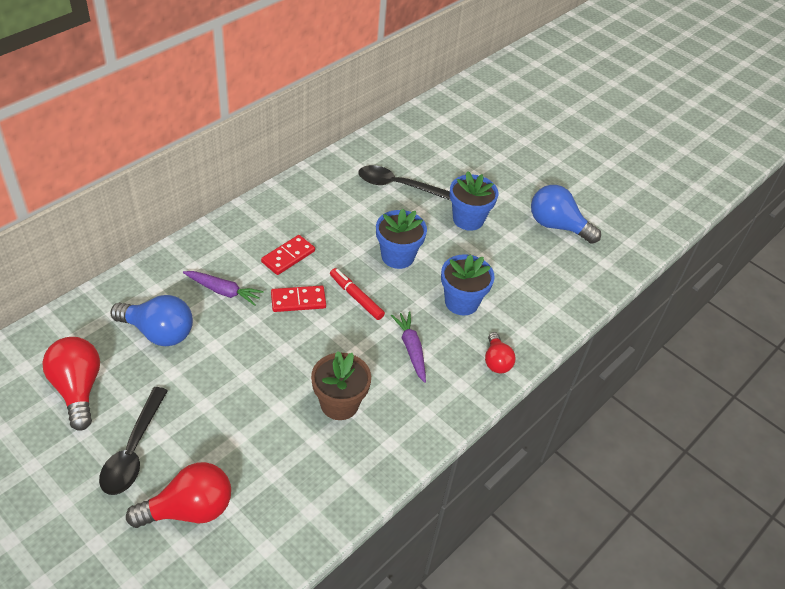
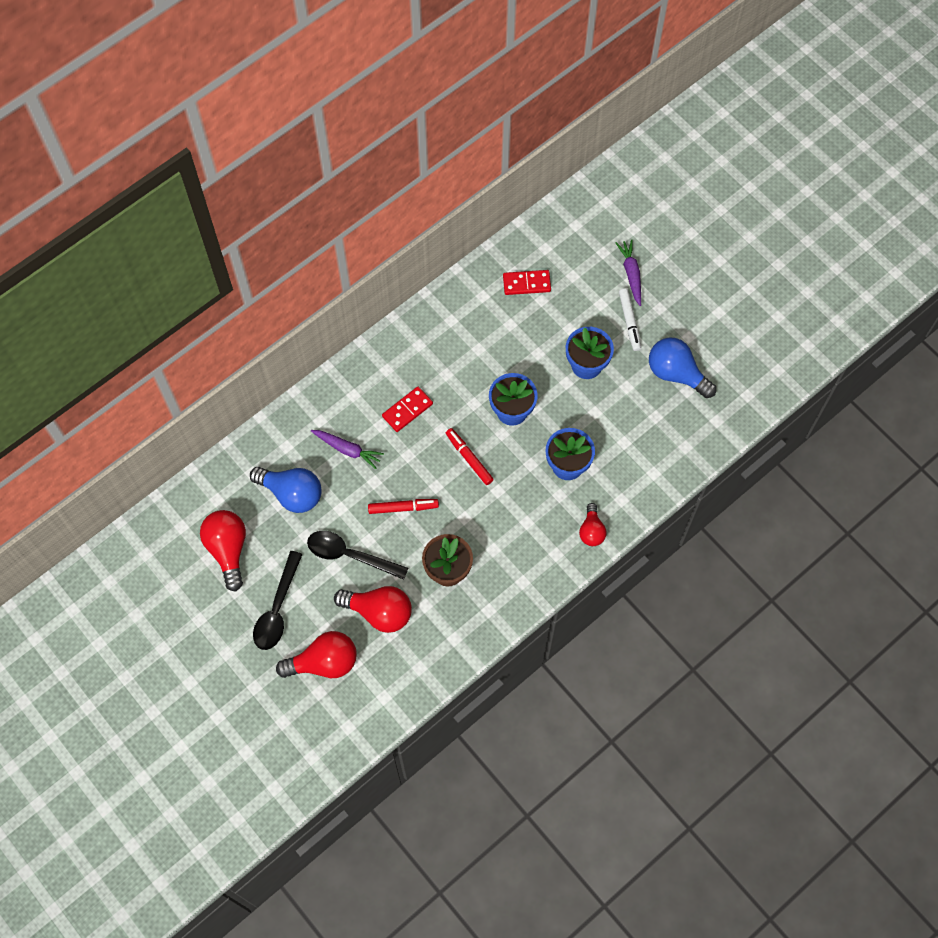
camera: 10 degrees right, 20 degrees up
red domino [271,286,326,312] -> red domino moved to [503,270,551,295]
black spoon [358,165,451,201] -> black spoon moved to [307,531,408,580]
purple carrot [391,311,426,383] -> purple carrot moved to [616,239,641,306]
none -> red light bulb [334,586,412,633]
none -> red marker [368,499,439,514]
none -> white marker [619,288,641,351]

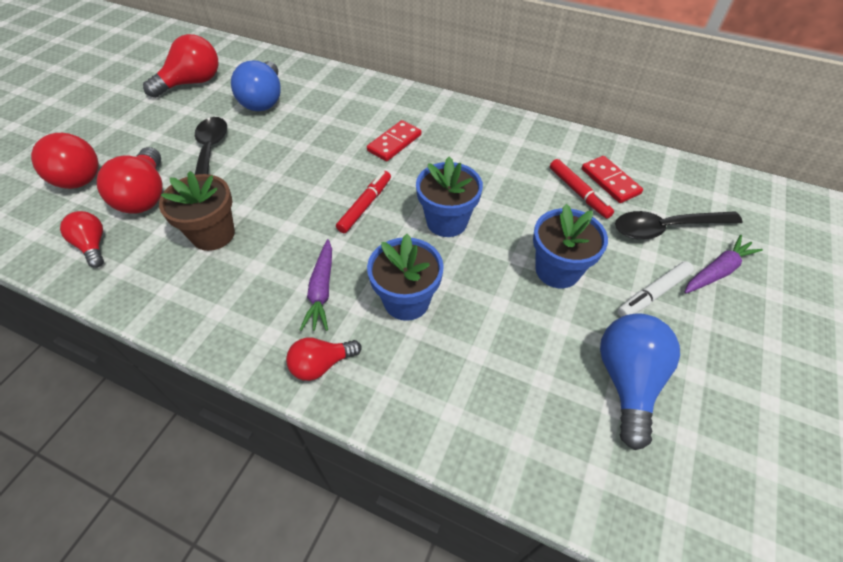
camera: 65 degrees right, 15 degrees down
black spoon [253,551,303,650] -> black spoon moved to [615,211,743,240]
purple carrot [311,430,384,469] -> purple carrot moved to [300,239,332,331]
red marker [368,499,439,514] -> red marker moved to [550,159,614,219]
red domino [382,386,433,432] -> red domino turned 75 degrees counterclockwise [367,120,421,161]
none -> red light bulb [60,211,104,268]

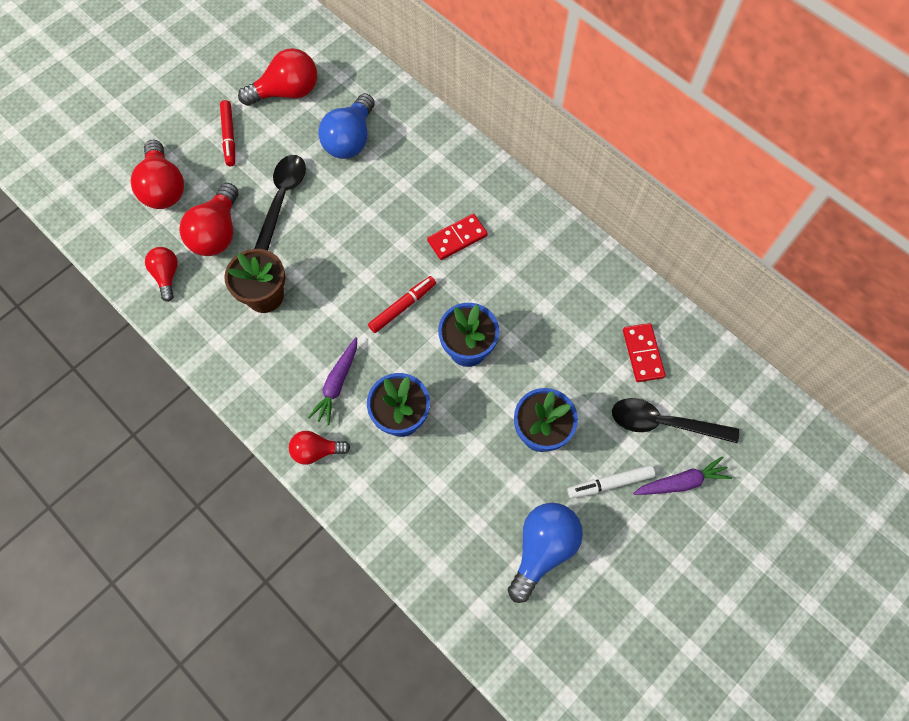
camera: 20 degrees right, 15 degrees up
red marker [550,159,614,219] -> red marker moved to [220,100,235,166]

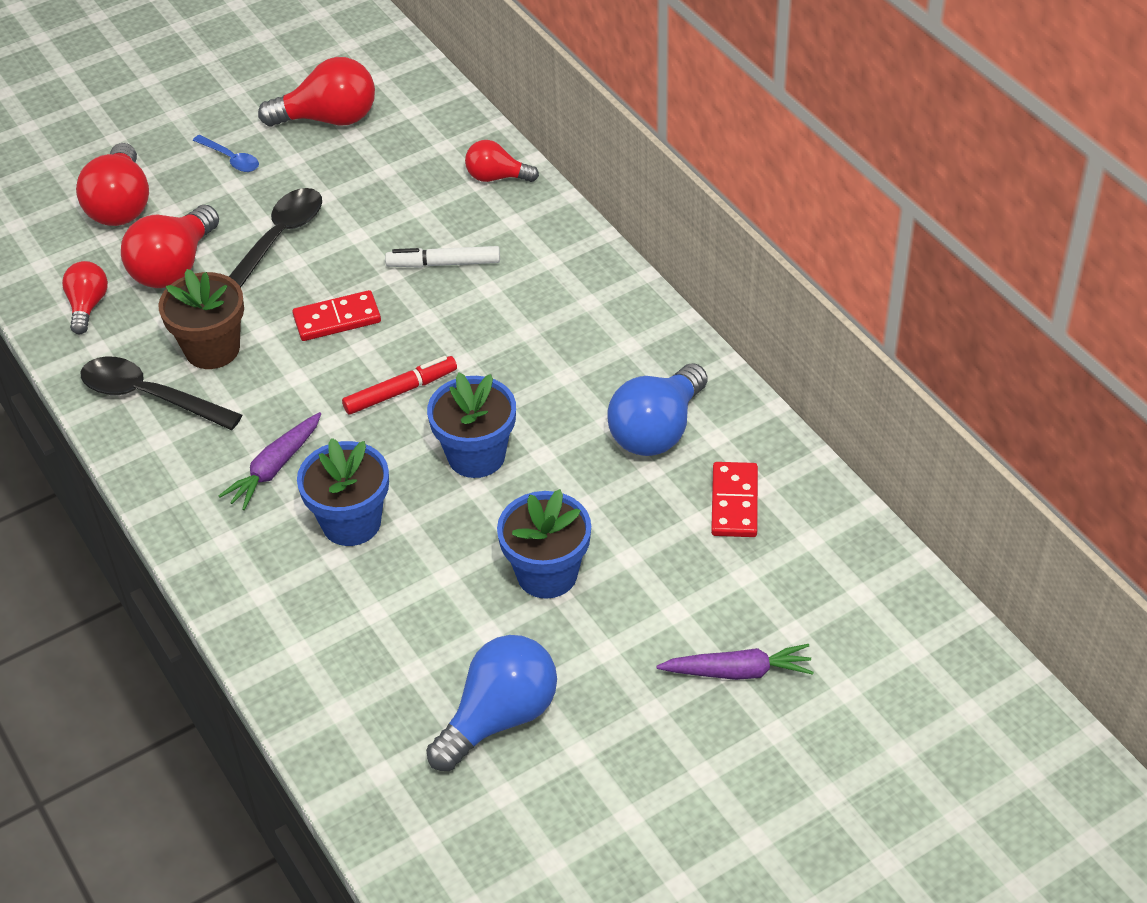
camera: 15 degrees right, 20 degrees down
red marker [220,100,235,166] -> blue spoon [193,135,259,172]
red light bulb [289,431,350,465] -> red light bulb moved to [465,140,539,182]
blue light bulb [318,93,375,159] -> blue light bulb moved to [607,363,708,456]
red domino [427,214,488,260] -> red domino moved to [292,290,381,341]
white marker [567,465,655,498] -> white marker moved to [385,246,500,268]
black spoon [612,398,739,443] -> black spoon moved to [81,356,242,430]

